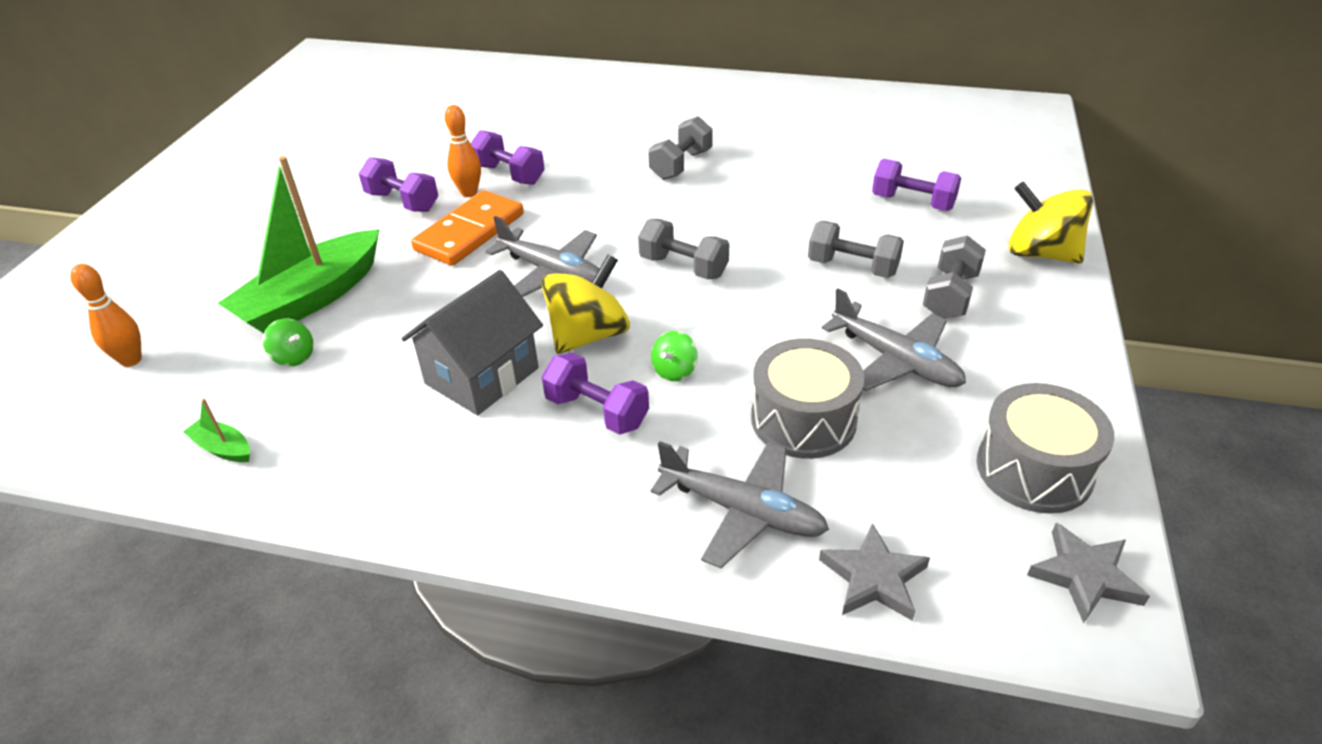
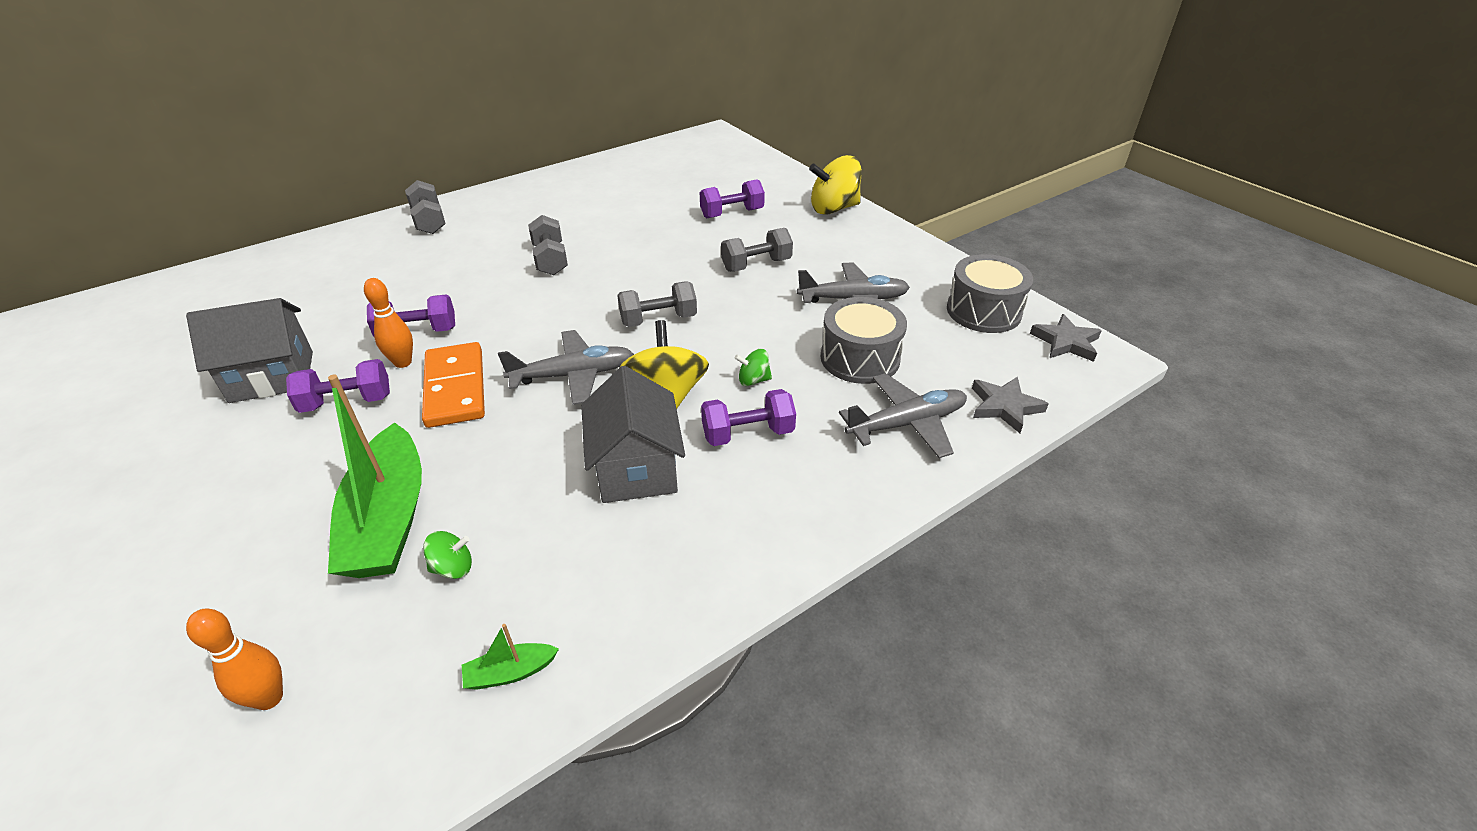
camera: 50 degrees left, 0 degrees up
green spinning top [651,331,698,381] -> green spinning top turned 105 degrees clockwise [735,349,772,386]
grey dumbbell [923,235,986,319] -> grey dumbbell moved to [405,180,446,234]
none -> grey house [186,298,313,403]

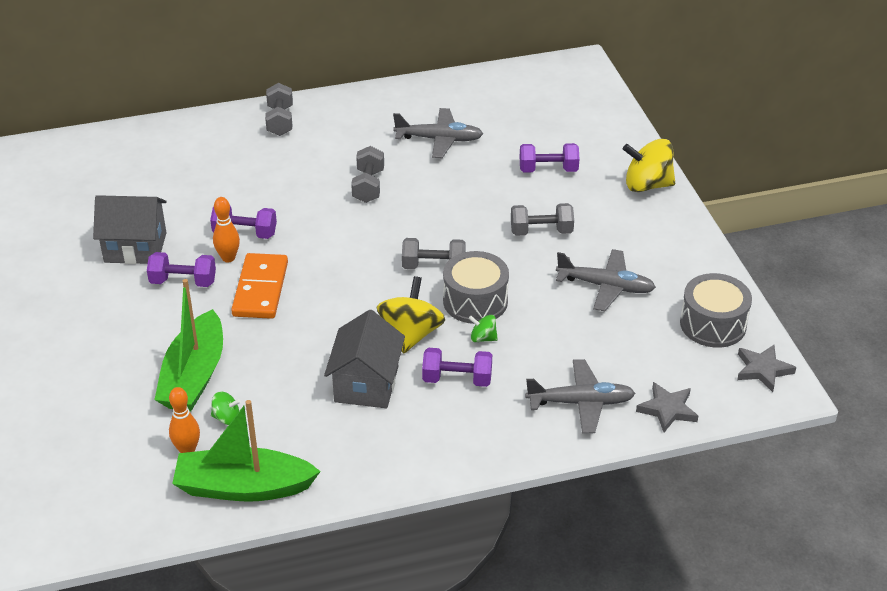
camera: 20 degrees right, 0 degrees up
orange bowling pin [186,609,283,710] -> orange bowling pin moved to [169,387,200,453]
green boat [462,624,559,690] -> green boat [172,400,321,502], size x2.46
grey plane [498,330,634,405] -> grey plane moved to [393,108,483,158]
grey drum [821,297,907,384] -> grey drum moved to [443,251,509,324]

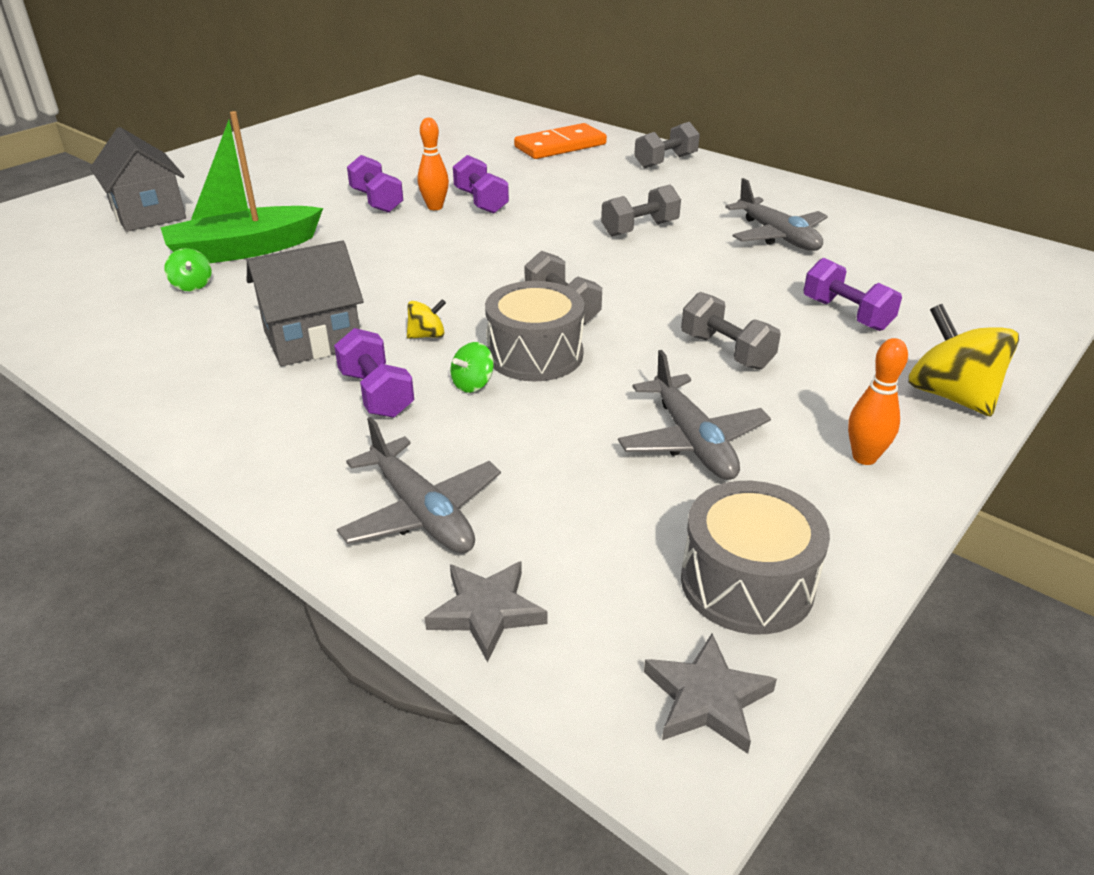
camera: 55 degrees right, 5 degrees down
grey house [93,195,167,264] -> grey house moved to [90,127,186,232]
orange bowling pin [169,387,200,453] -> orange bowling pin moved to [848,338,908,465]
green boat [172,400,321,502] -> none
orange domino [231,253,288,319] -> orange domino moved to [514,123,607,159]
yellow spinning top [377,276,445,353] -> yellow spinning top [407,299,446,339], size x0.49
green spinning top [469,315,498,342] -> green spinning top turned 120 degrees counterclockwise [450,342,494,393]

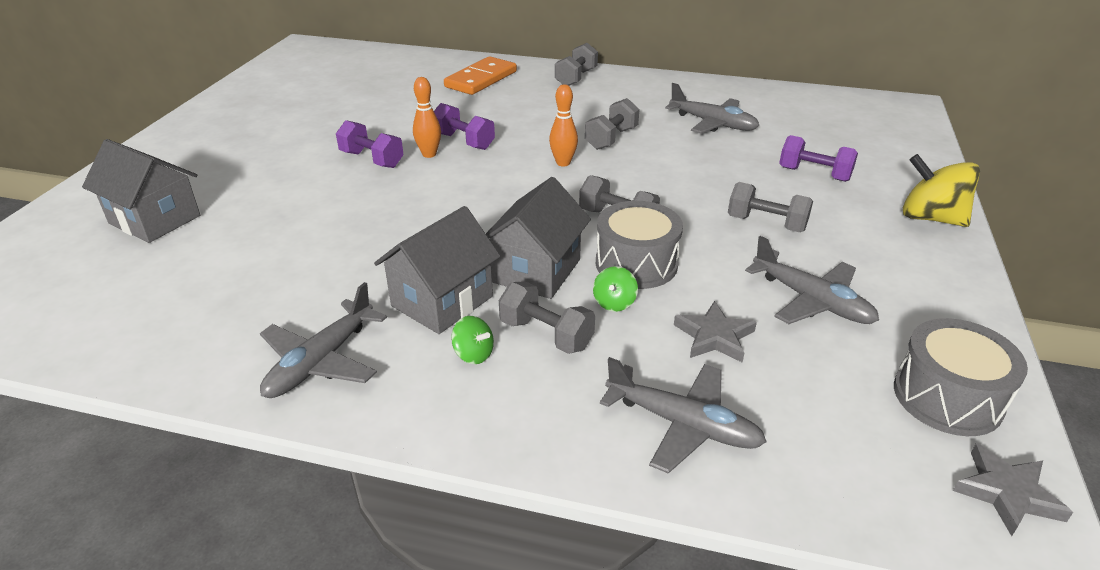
camera: 25 degrees left, 0 degrees up
green boat [160,111,323,263] -> none
green spinning top [164,248,211,291] -> green spinning top moved to [451,316,494,364]
purple dumbbell [334,328,414,418] -> grey dumbbell [499,281,595,354]
yellow spinning top [407,299,446,339] -> grey house [486,177,591,299]
grey star [425,561,548,662] -> grey star moved to [674,301,757,363]
orange bowling pin [848,338,908,465] -> orange bowling pin moved to [549,84,578,166]
none -> grey plane [260,282,387,398]

